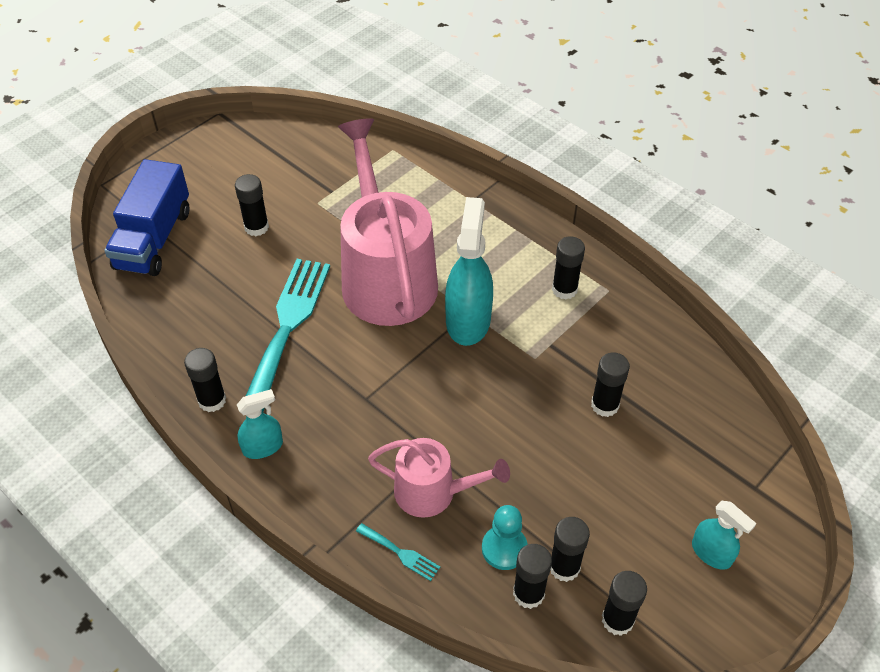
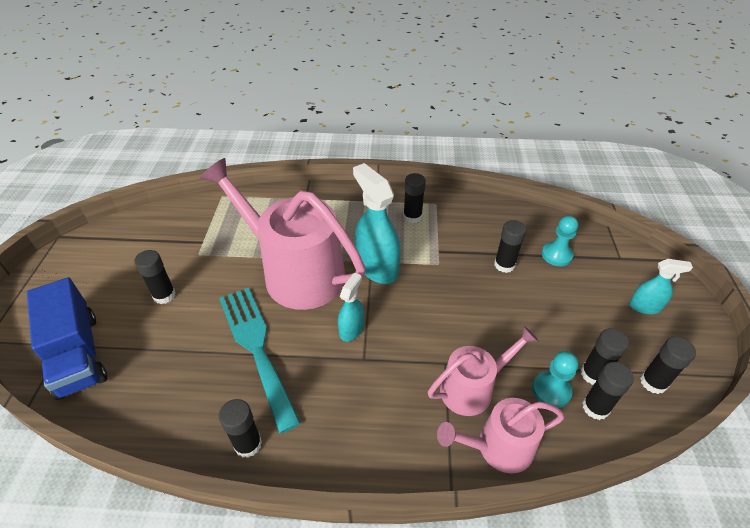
camera: 40 degrees left, 5 degrees down
turquoise spray bottle [236,389,283,459] -> turquoise spray bottle moved to [338,273,364,342]
turquoise fork [356,523,440,581] -> pink watering can [437,398,565,474]
none -> turquoise pawn [542,216,578,266]

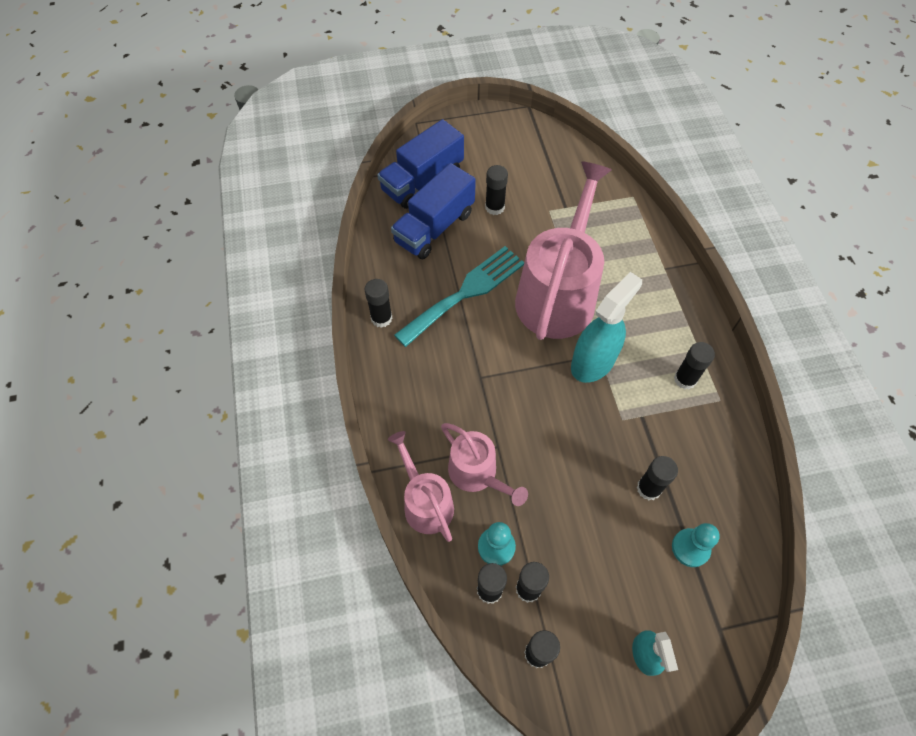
camera: 75 degrees right, 15 degrees up
turquoise spray bottle [338,273,364,342] -> none
none -> blue truck [391,163,476,259]

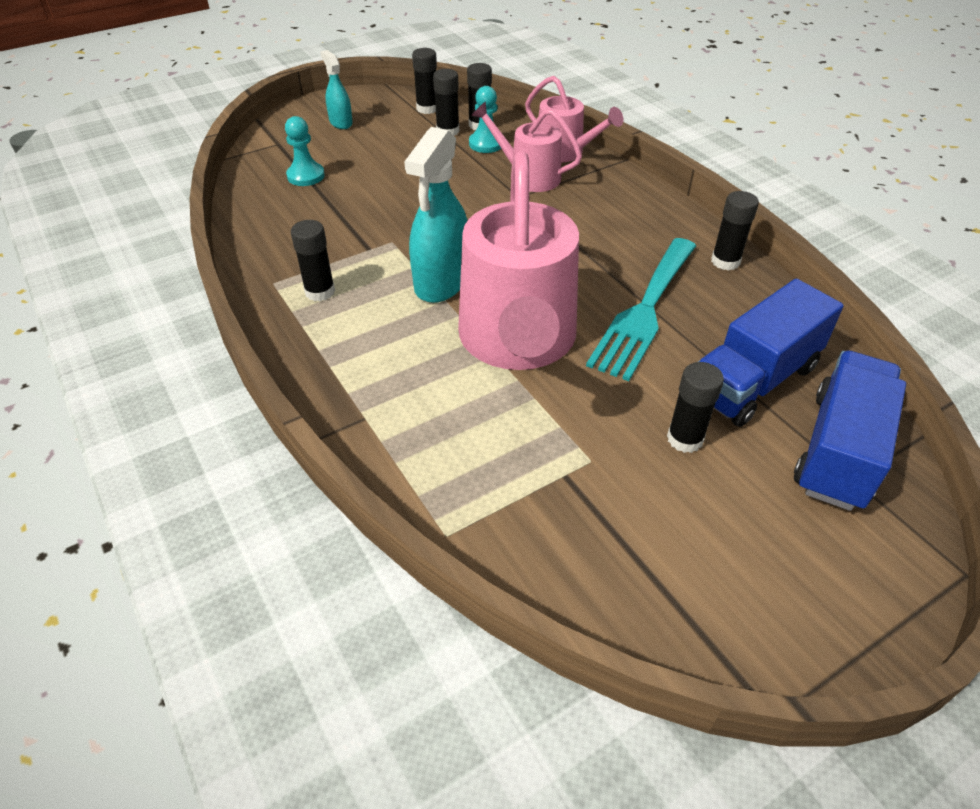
camera: 160 degrees right, 15 degrees down
blue truck [391,163,476,259] -> blue truck turned 150 degrees counterclockwise [698,279,844,427]
black glue stick [637,456,678,500] -> none

